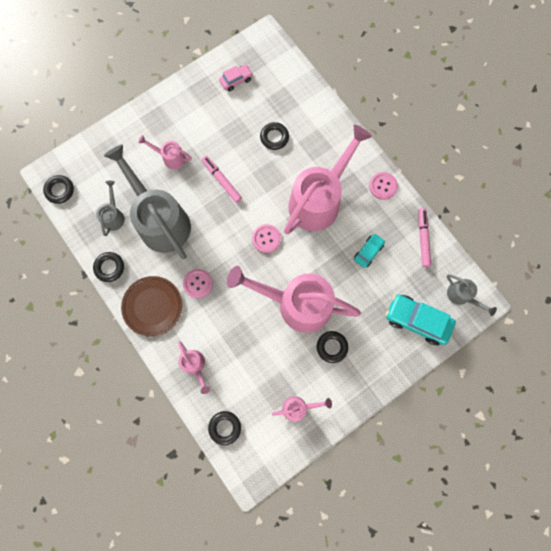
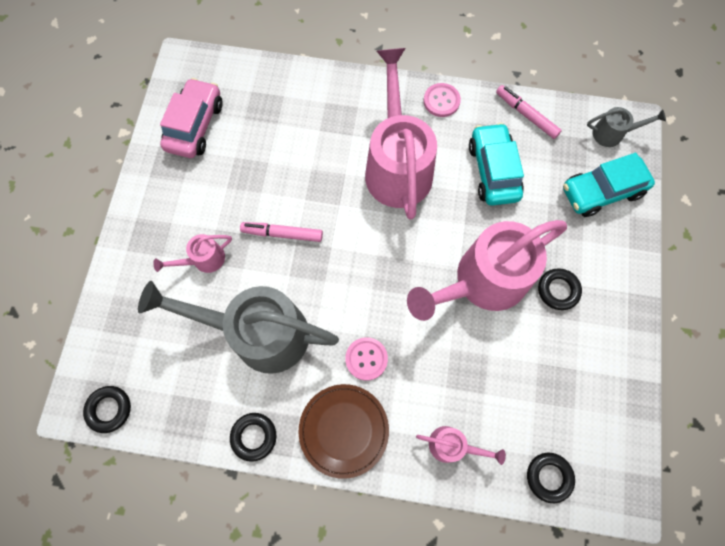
camera: 45 degrees left, 5 degrees down
grey watering can [96,181,125,236] -> none
pink car [219,65,253,91] -> pink car [160,78,223,158], size x1.80
pink button [252,224,281,253] -> none
black ring [260,122,289,150] -> none
pink watering can [272,396,332,422] -> none
turquoise car [354,233,385,268] -> turquoise car [469,123,524,206], size x1.80

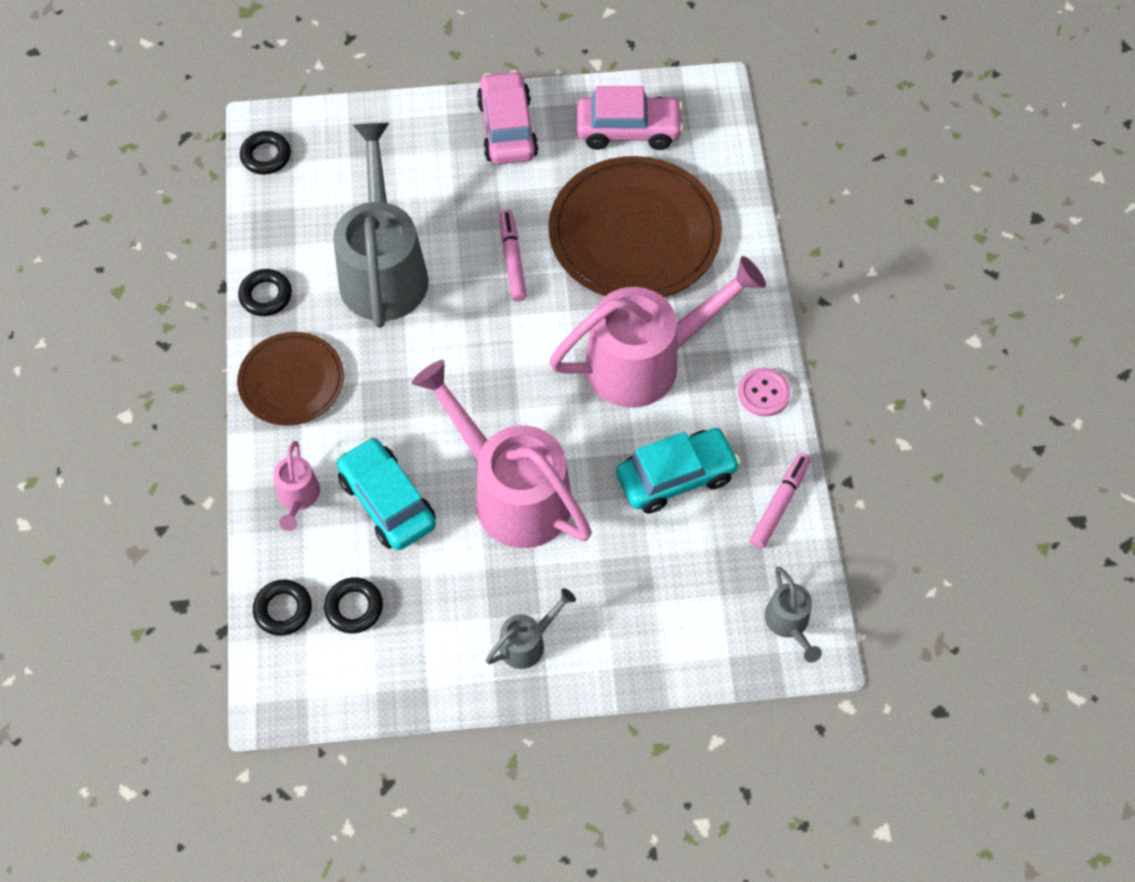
camera: 75 degrees right, 10 degrees down
pink watering can [153,234,232,273] -> none
pink button [345,337,388,380] -> none
black ring [538,268,582,310] -> black ring moved to [324,577,383,633]
turquoise car [563,153,655,217] -> turquoise car moved to [337,437,436,550]
none -> pink car [477,70,538,164]
none -> grey watering can [486,588,576,669]
none -> brown plate [549,156,722,297]

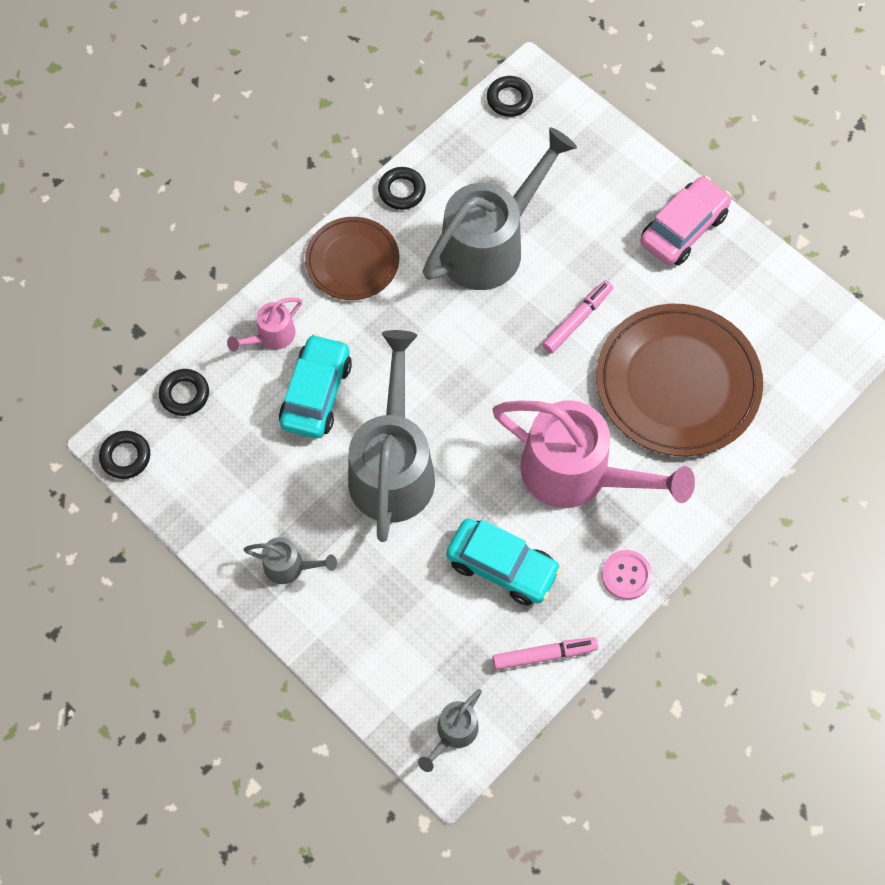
camera: 50 degrees right, 5 degrees up
black ring [324,577,383,633] -> black ring moved to [99,431,150,479]
pink watering can [412,360,592,548] -> grey watering can [348,330,435,542]
pink car [577,86,684,150] -> none

